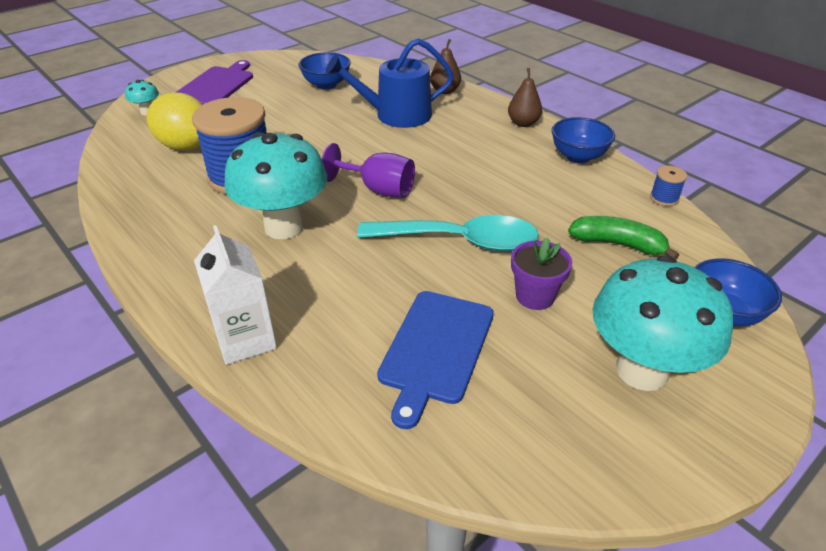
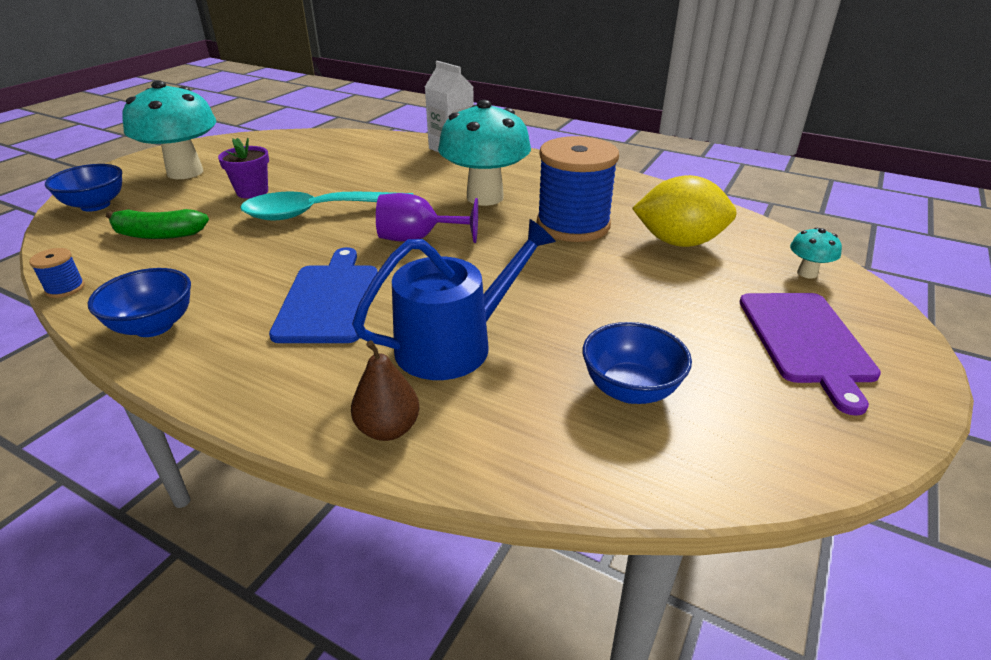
camera: 160 degrees right, 5 degrees down
blue cutting board [377,291,494,429] -> blue cutting board moved to [269,247,378,343]
brown pear [508,68,542,127] -> none

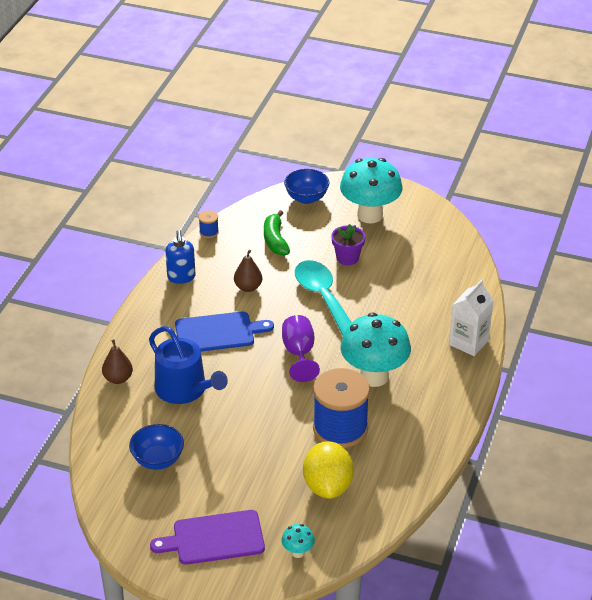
camera: 80 degrees right, 5 degrees up
blue bowl [88,268,191,337] -> blue soap dispenser [165,230,195,284]
none -> brown pear [234,250,262,292]

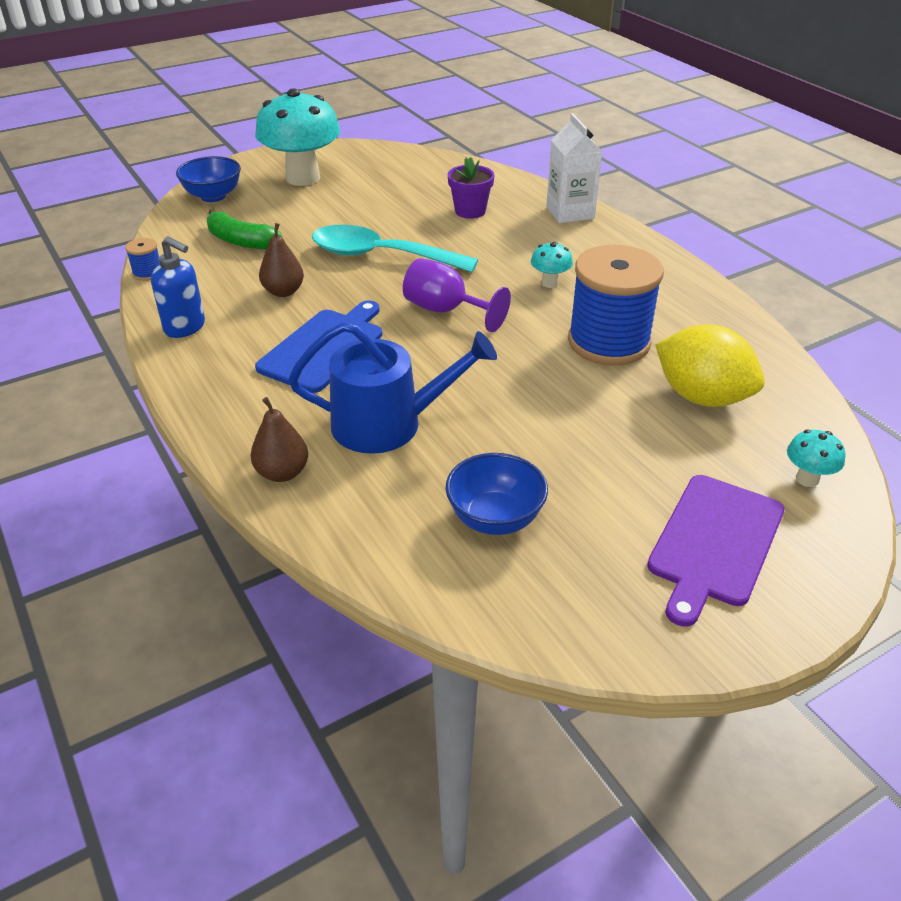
camera: 50 degrees left, 0 degrees up
purple flower pot [331,224,365,265] -> purple flower pot moved to [448,157,495,219]
turquoise mushroom [340,313,411,387] -> turquoise mushroom [531,242,573,288], size x0.42

